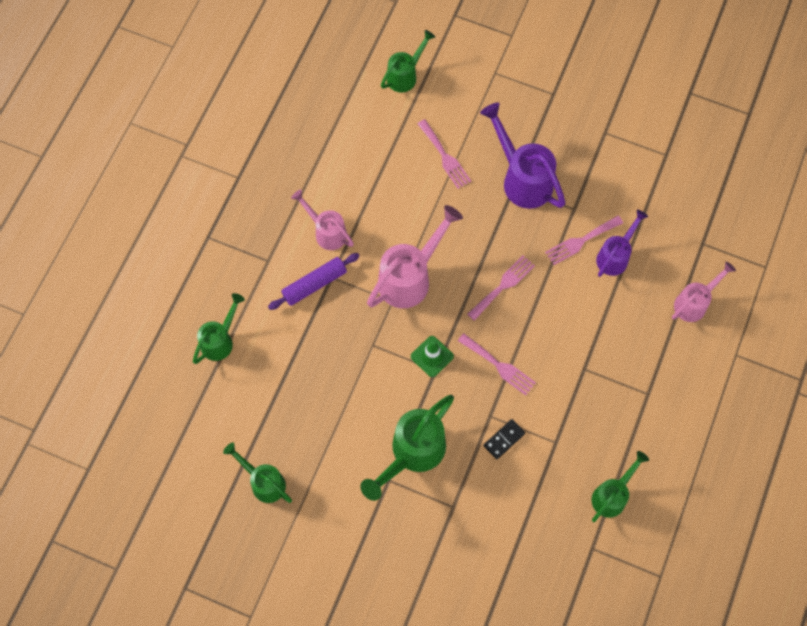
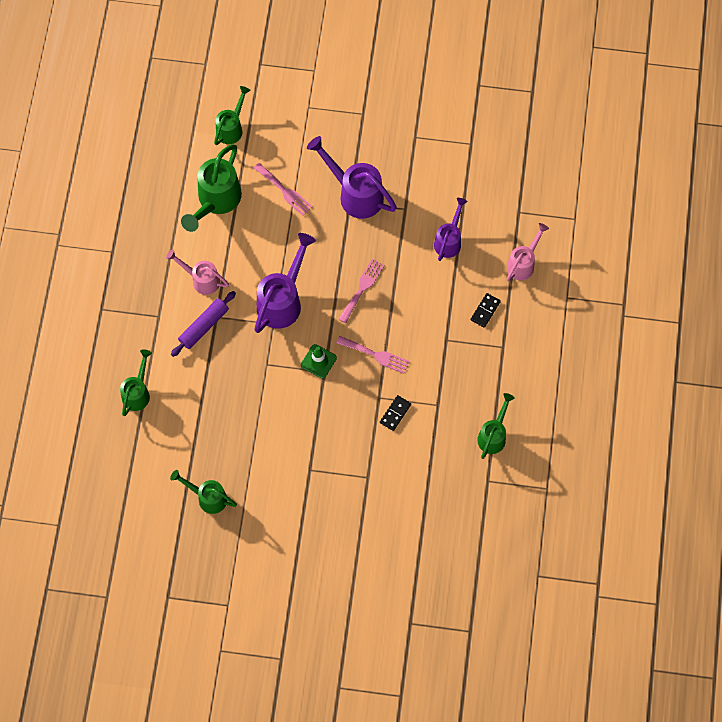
camera: 15 degrees left, 0 degrees up
green watering can [361,395,454,501] -> green watering can moved to [181,144,242,232]
pink watering can [367,205,463,308] -> purple watering can [254,233,316,333]
pink fork [545,216,623,265] -> none
none -> black domino [471,293,501,328]

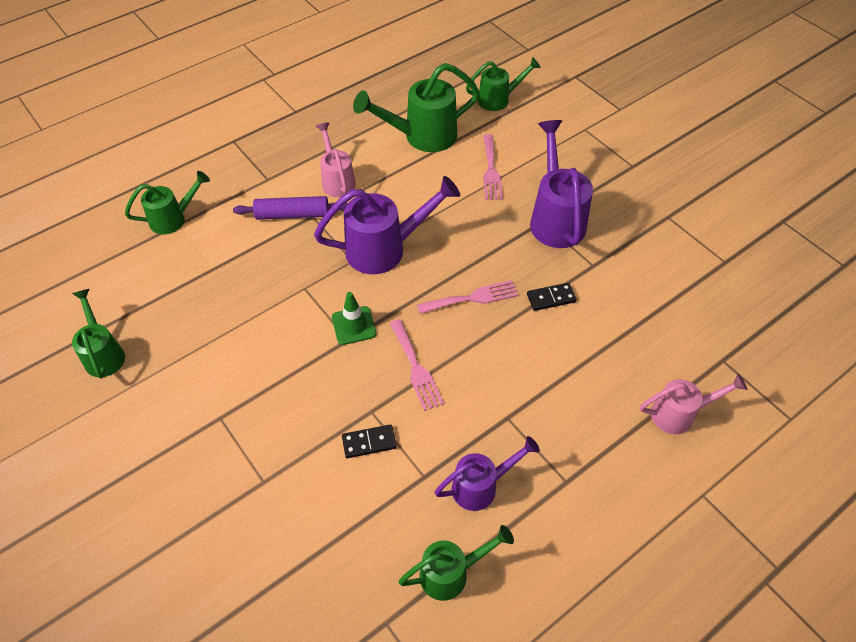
camera: 45 degrees right, 15 degrees down
purple watering can [434,198,468,261] -> purple watering can moved to [434,436,540,511]
black domino [471,293,501,328] -> black domino moved to [527,283,577,311]

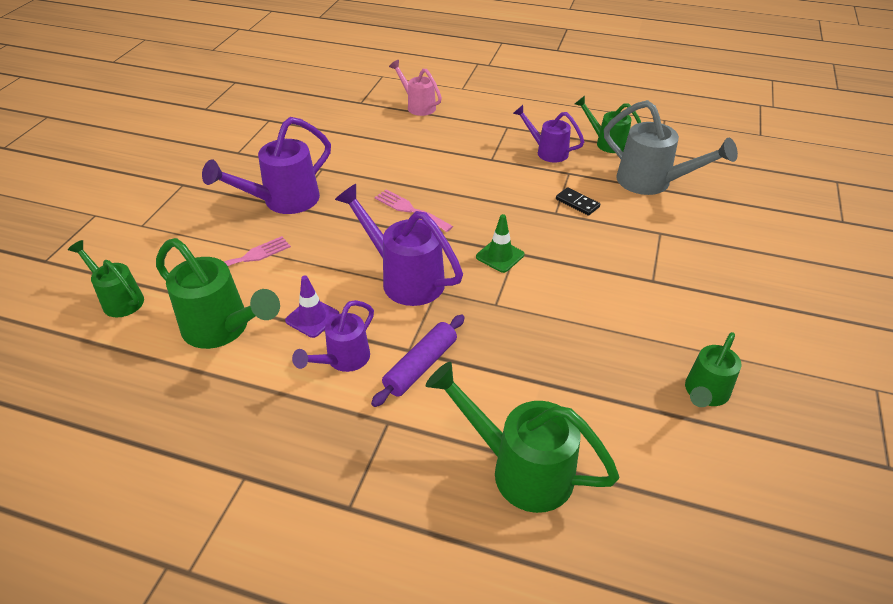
camera: 125 degrees left, 10 degrees down
green watering can [125,171,210,235] -> green watering can [426,362,619,513], size x1.61
purple rolling pin [233,196,348,220] -> purple rolling pin turned 75 degrees clockwise [371,315,465,407]
pink watering can [316,122,356,197] -> purple watering can [292,300,374,372]
pink fork [390,319,444,411] -> none
black domino [527,283,577,311] -> none
none -> purple traffic cone [285,276,339,338]
none -> grey watering can [604,100,738,195]

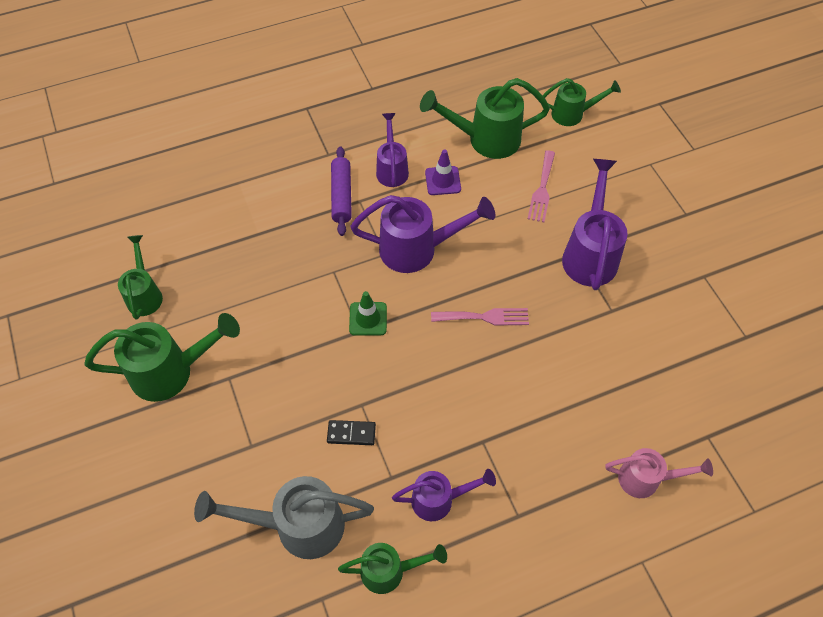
camera: 140 degrees right, 15 degrees up
green watering can [426,362,619,513] -> green watering can moved to [85,313,240,402]

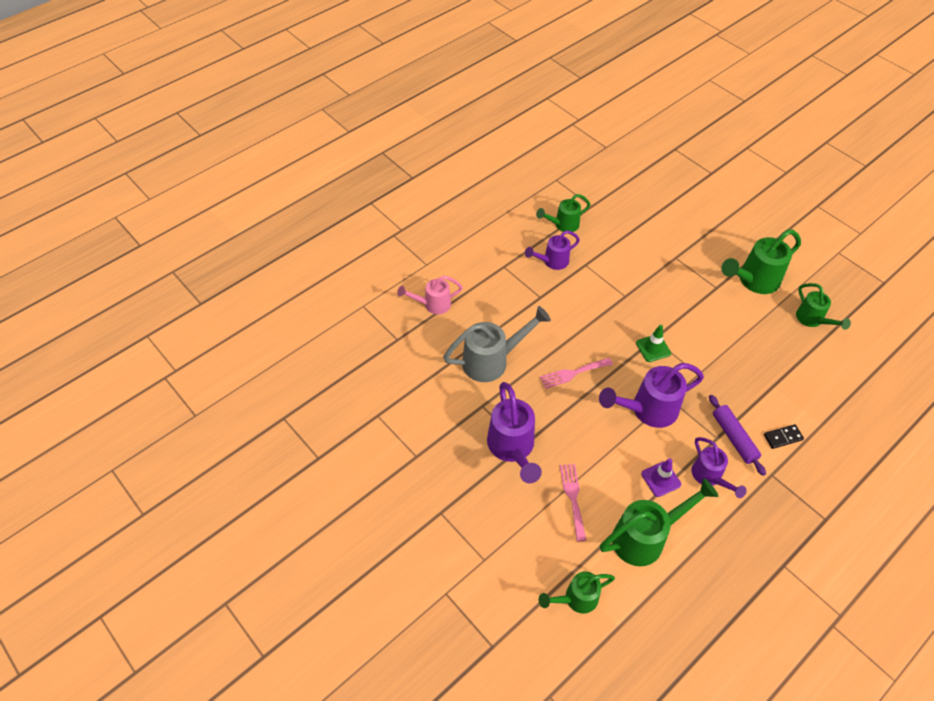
camera: 160 degrees right, 5 degrees down
grey watering can [194,476,374,559] -> grey watering can moved to [443,306,551,382]
black domino [327,420,376,445] -> black domino moved to [764,424,804,449]

